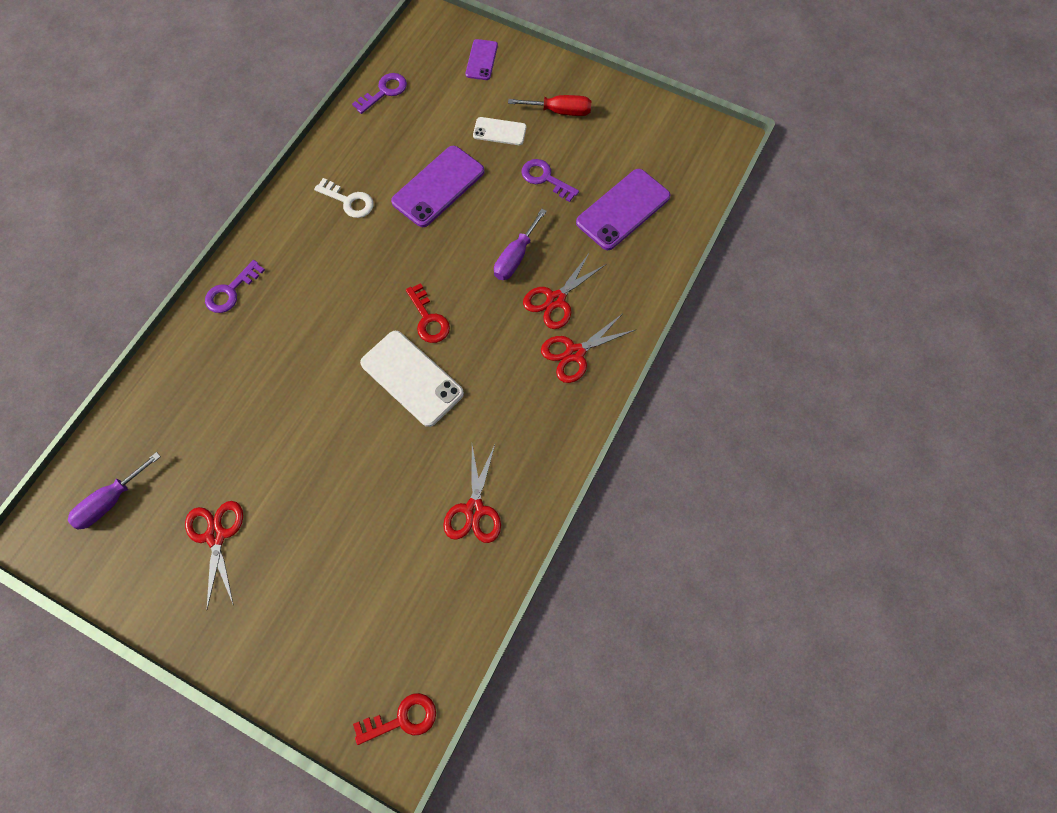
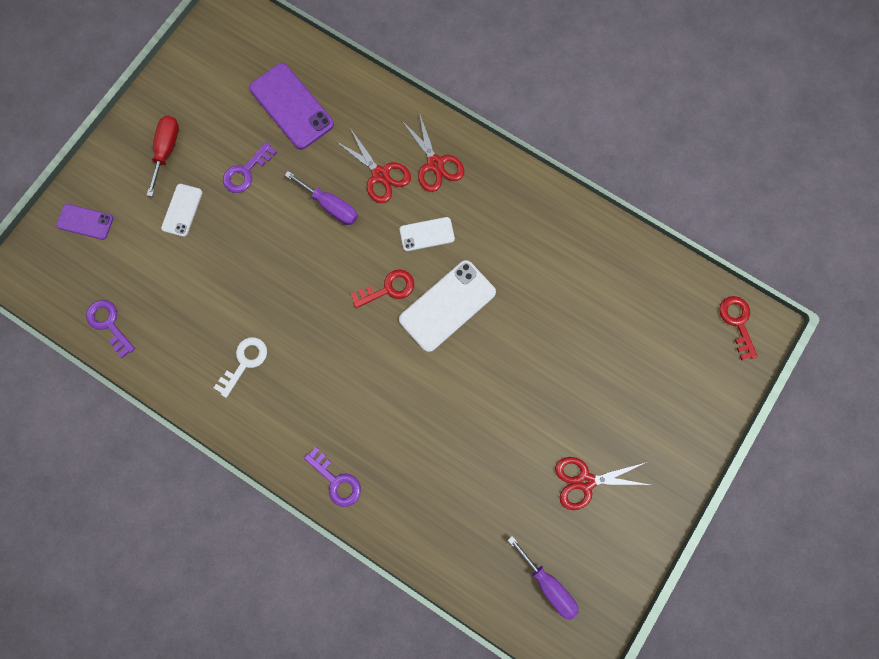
camera: 85 degrees left, 10 degrees up
purple phone [391,146,485,227] -> none
red scissors [443,445,501,543] -> none
none -> white phone [400,217,455,251]

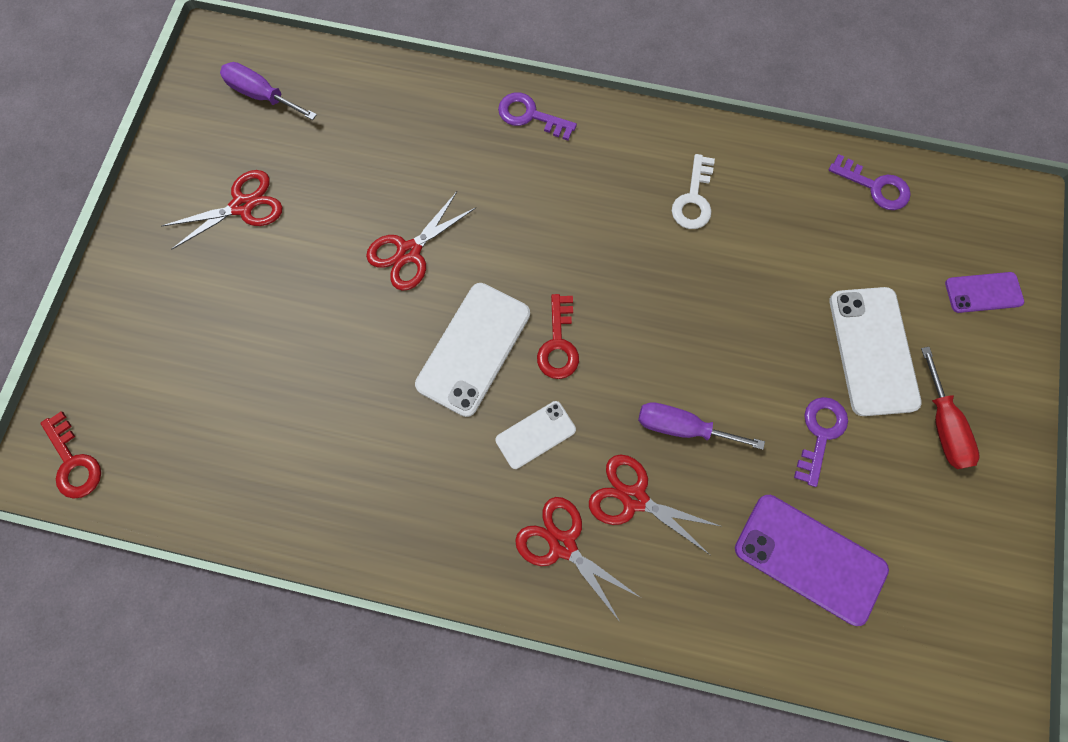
camera: 160 degrees right, 5 degrees down
white phone [161,184,203,237] -> white phone [830,287,922,416], size x1.77
red key [351,269,414,308] -> red key turned 45 degrees counterclockwise [537,294,579,379]
none -> red scissors [366,192,476,291]

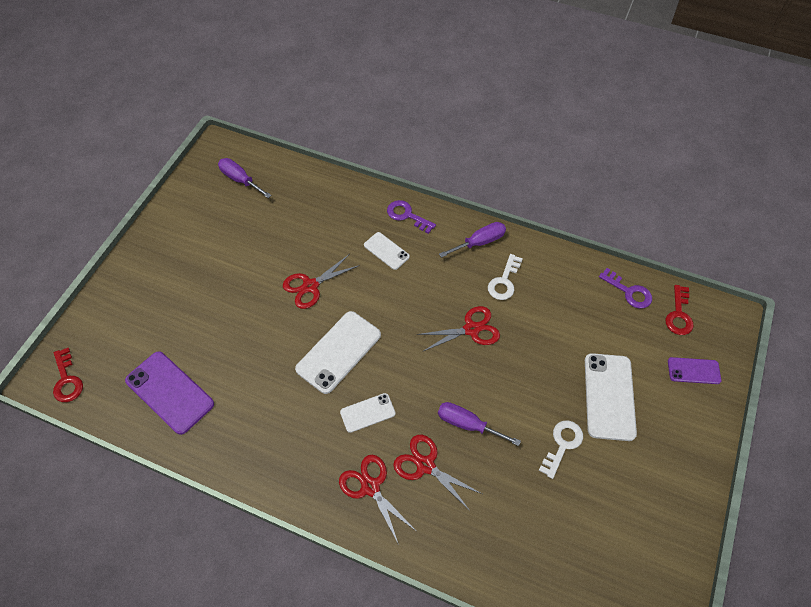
camera: 10 degrees right, 15 degrees down
red scissors [162,170,282,250] -> red scissors moved to [416,306,500,352]
red key [537,294,579,379] -> red key moved to [666,285,694,335]
purple phone [735,495,889,626] -> purple phone moved to [125,351,214,435]
purple key [794,397,848,487] -> white key [539,421,583,479]
red screwdriver [921,347,980,469] -> none
none -> white phone [364,232,410,270]
none -> purple screwdriver [439,222,506,258]

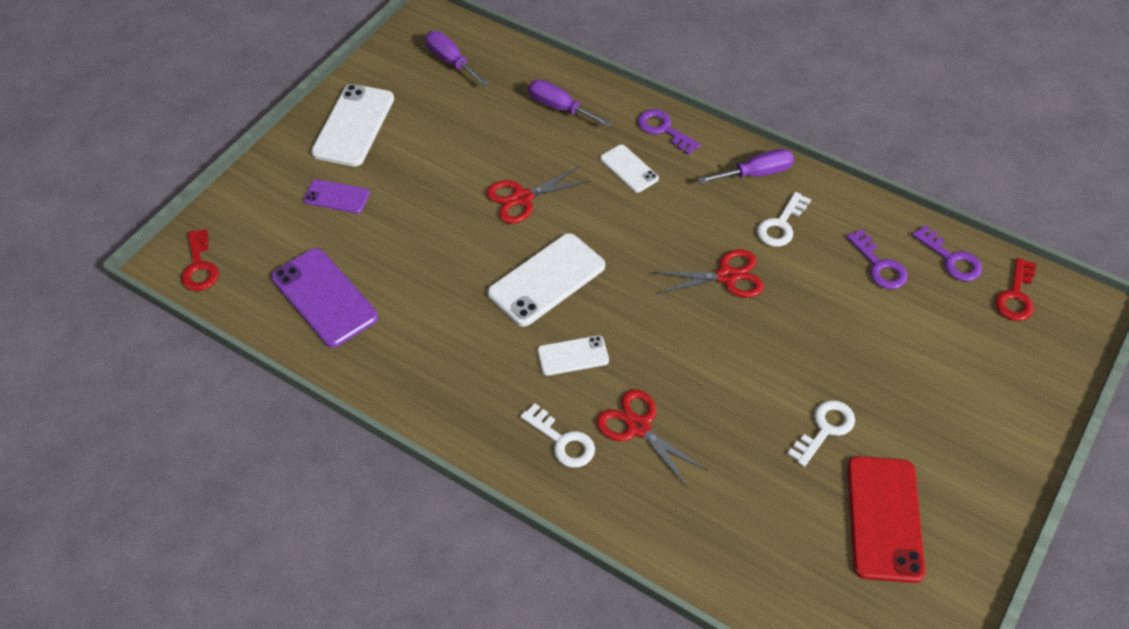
camera: 10 degrees right, 5 degrees down
red scissors [339,455,416,545] -> white key [520,403,595,468]
purple screwdriver [438,402,521,446] -> purple screwdriver moved to [528,80,612,127]
white phone [585,353,637,441] -> white phone moved to [311,84,394,166]
purple phone [668,357,721,384] -> purple phone moved to [303,179,370,214]
none -> purple key [847,229,908,289]
none -> red phone [847,456,925,583]

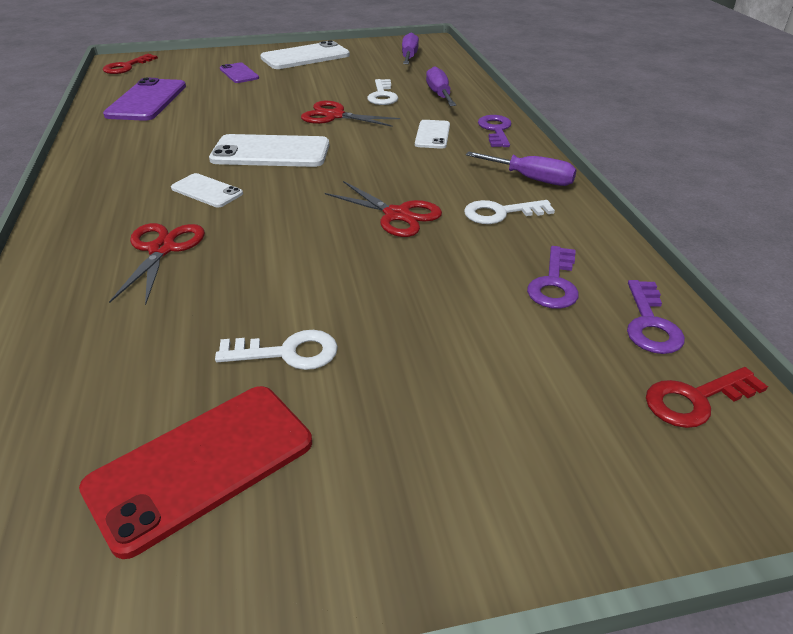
camera: 45 degrees right, 15 degrees down
white key [520,403,595,468] -> white key moved to [367,79,398,105]

